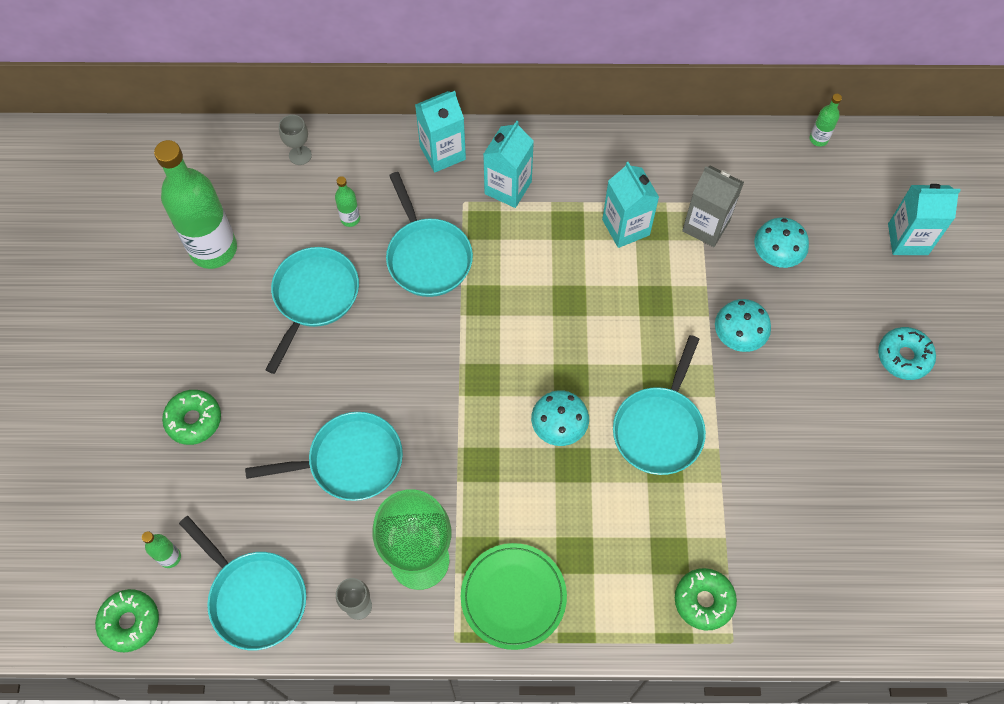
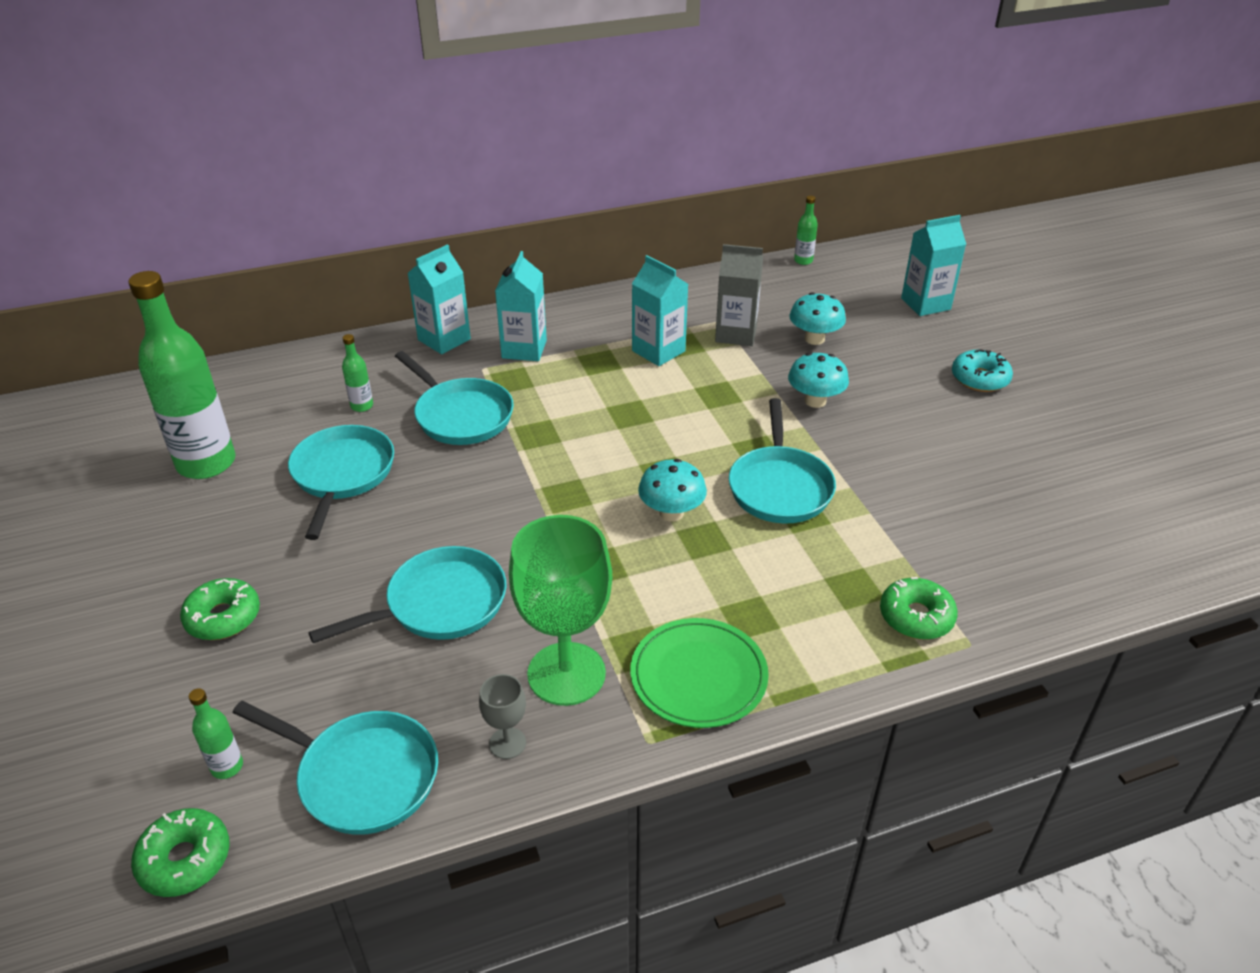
camera: 20 degrees left, 25 degrees down
grey goblet [279,115,312,165] -> none

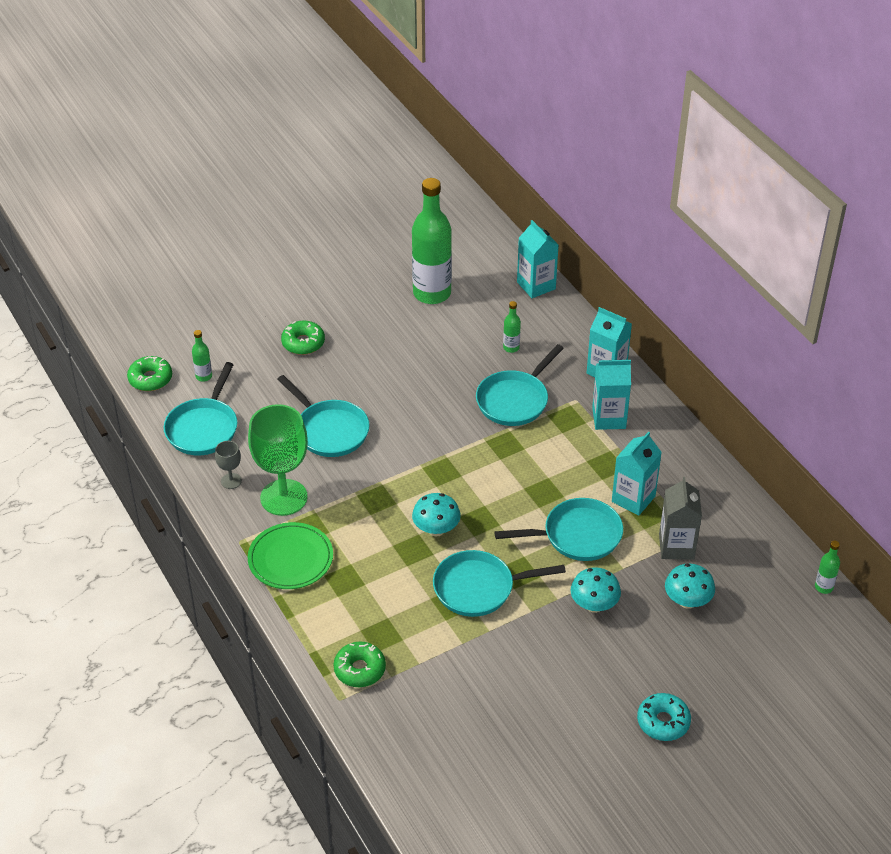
camera: 80 degrees right, 5 degrees up
turquoise pan [288,425,394,540] -> turquoise pan moved to [495,498,623,561]
turquoise carton [901,215,966,316] -> turquoise carton moved to [517,220,559,298]

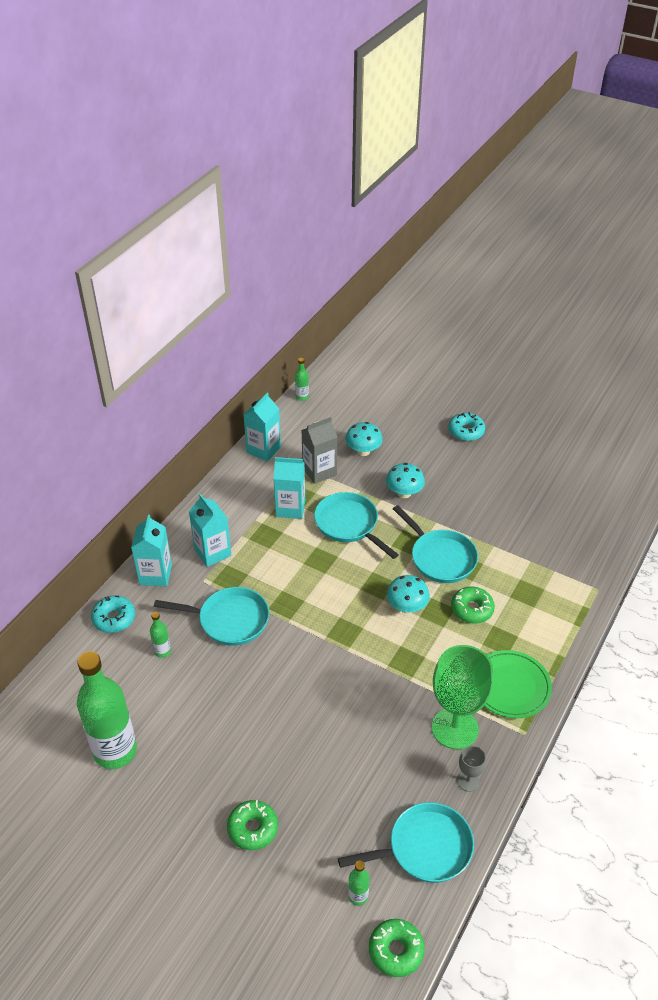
camera: 120 degrees left, 0 degrees up
turquoise pan [277,375,370,457] -> none
green donut [333,642,386,687] -> green donut moved to [451,587,495,623]
turquoise carton [517,220,559,298] -> turquoise carton moved to [244,393,281,462]
none -> turquoise donut [91,596,135,633]

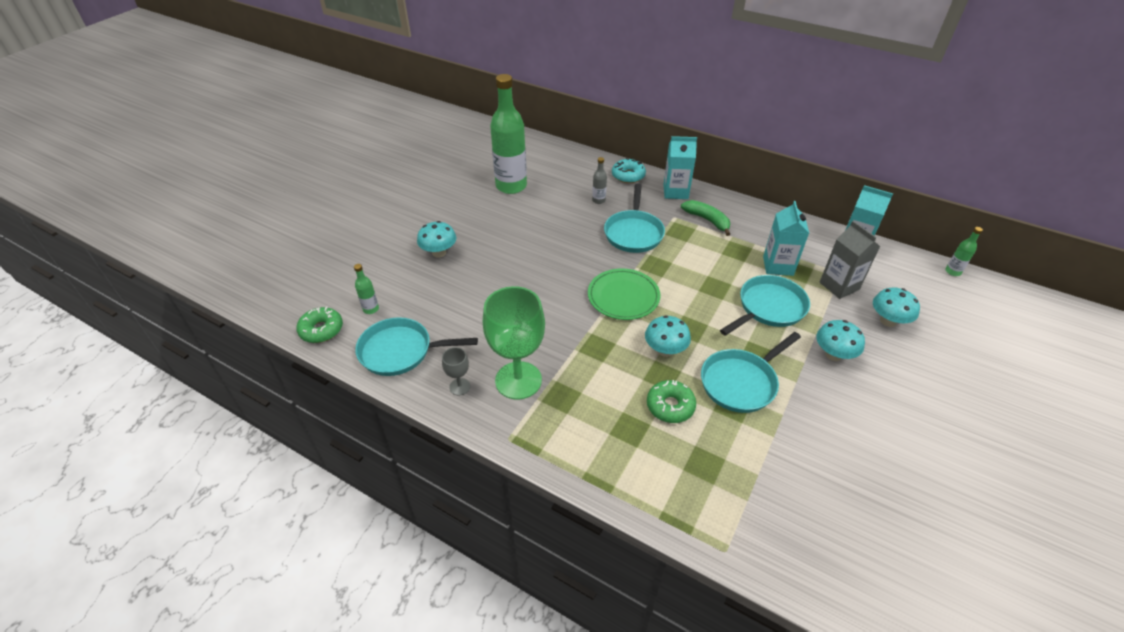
camera: 90 degrees right, 0 degrees up
green bottle [150,612,171,658] -> grey bottle [592,157,607,204]
turquoise carton [189,494,231,567] -> green banana [681,200,730,236]
green donut [227,800,278,850] -> turquoise mushroom [417,221,456,258]
turquoise pan [338,802,474,883] -> turquoise pan turned 105 degrees clockwise [355,317,478,376]
turquoise donut [449,412,485,441] -> none
green plate [485,650,552,718] -> green plate moved to [588,268,660,320]

